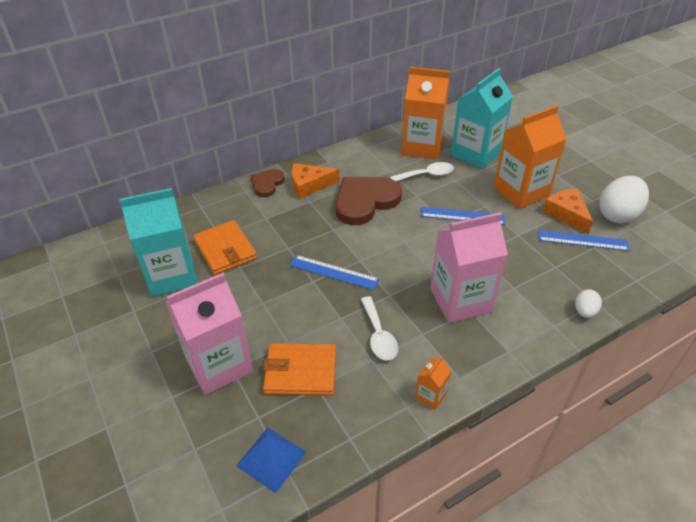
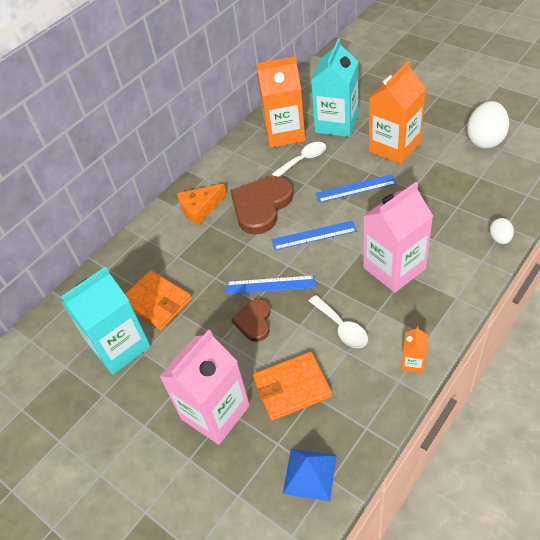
camera: 15 degrees left, 5 degrees up
brown heart [250,169,285,197] -> brown heart moved to [231,299,270,342]
blue ruler [538,230,630,251] -> blue ruler moved to [272,221,357,250]
orange cheese [542,188,593,234] -> none

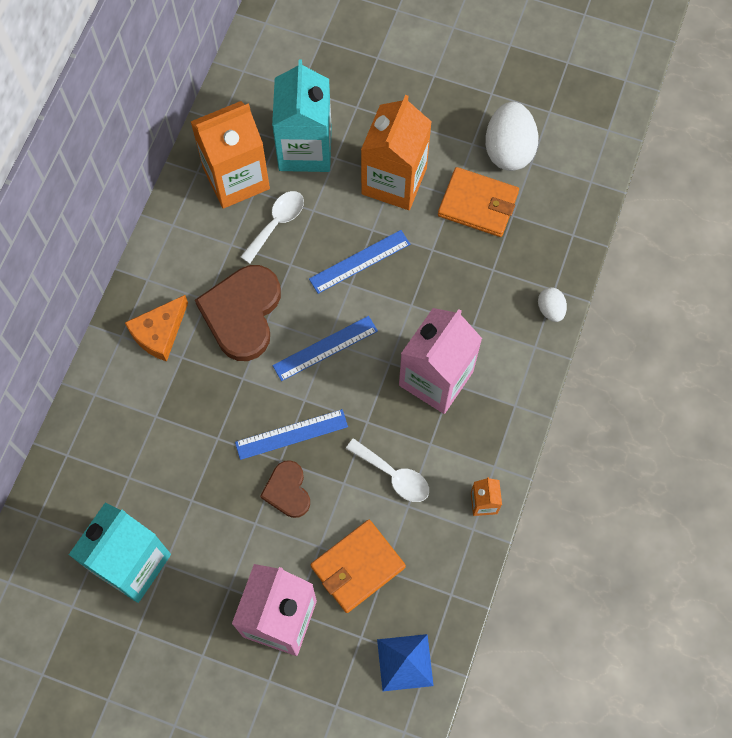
camera: 25 degrees left, 20 degrees up
orange wallet [125,270,192,330] -> orange wallet moved to [438,167,519,237]

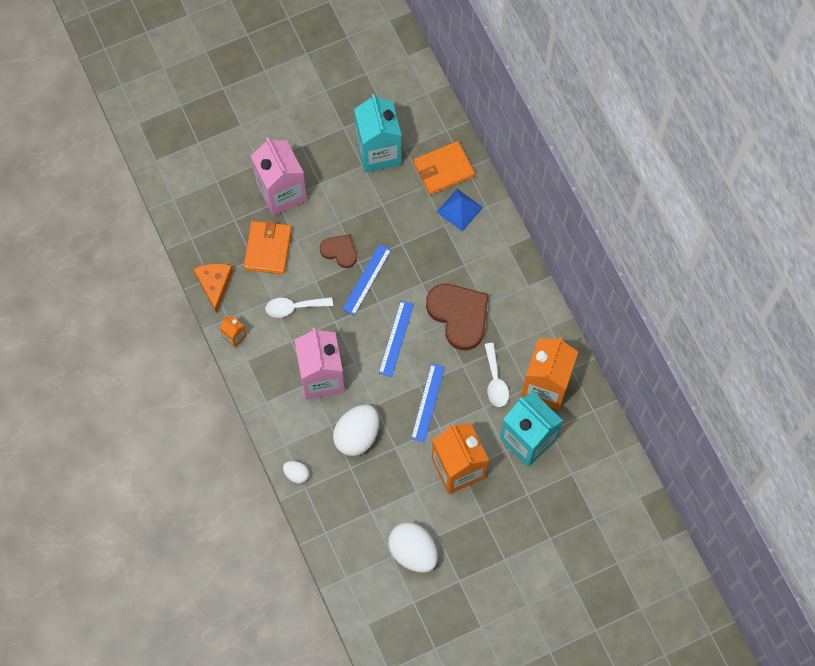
camera: 135 degrees right, 0 degrees up
orange cheese [125,295,188,362] -> orange cheese moved to [194,263,233,314]
blue pyramid [377,634,434,691] -> blue pyramid moved to [437,189,483,232]
orange wallet [438,167,519,237] -> orange wallet moved to [413,141,475,195]
none -> white egg [333,405,379,456]

